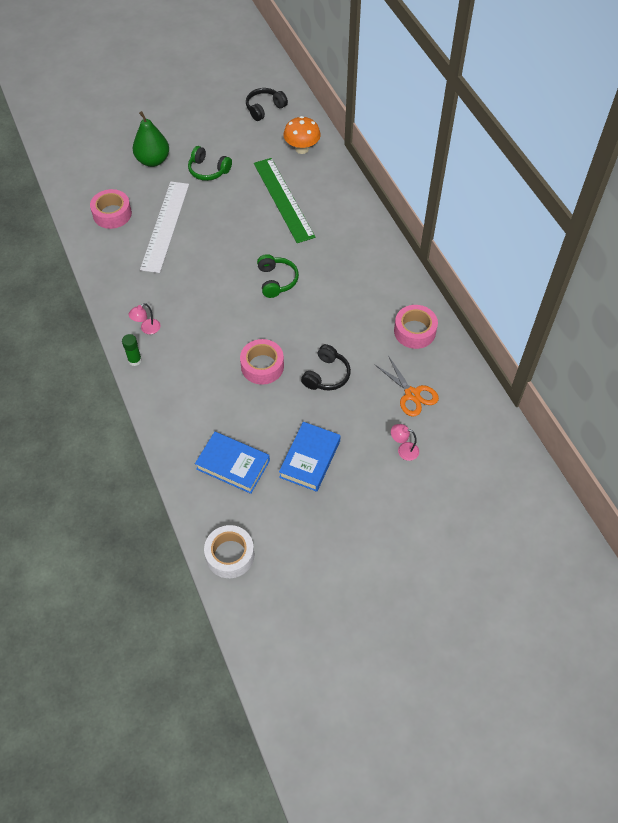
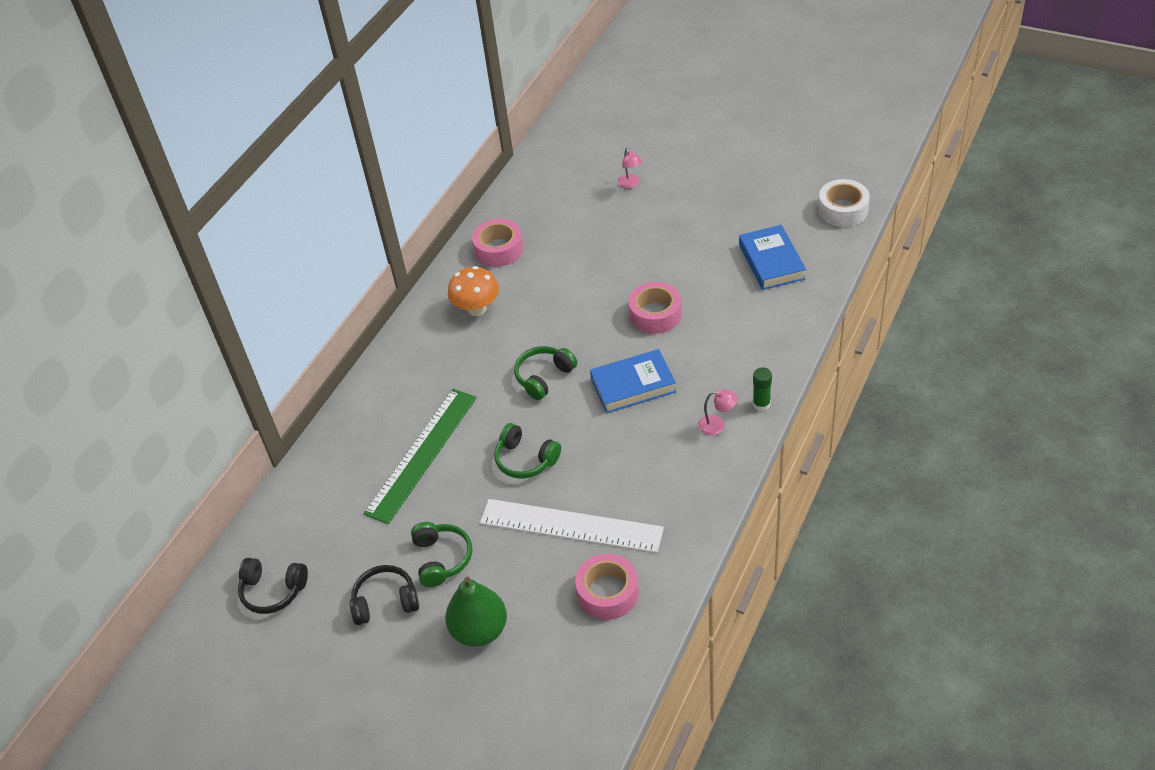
camera: 125 degrees left, 10 degrees down
white ruler [140,182,189,273] -> white ruler turned 45 degrees clockwise [480,499,664,553]
blue book [279,422,341,492] -> blue book moved to [590,349,676,414]
orange mushroom [284,116,321,154] -> orange mushroom moved to [448,266,499,316]
black headphones [301,344,351,391] -> black headphones moved to [350,565,419,625]
orange scissors [374,357,439,417] -> none
none -> green headphones [494,423,561,479]

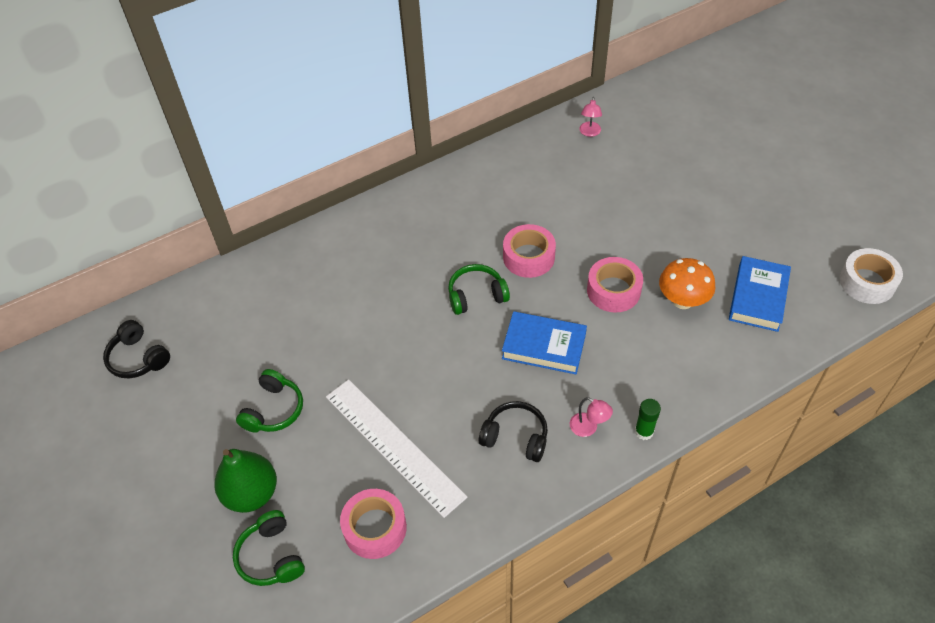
camera: 30 degrees right, 5 degrees up
black headphones [350,565,419,625] -> black headphones moved to [479,401,548,462]
green ruler [363,389,477,524] -> none
orange mushroom [448,266,499,316] -> orange mushroom moved to [659,258,716,309]
pink tape [472,219,523,267] -> pink tape moved to [503,224,556,278]
green headphones [494,423,561,479] -> green headphones moved to [233,510,305,586]
pink lamp [618,148,643,188] -> pink lamp moved to [579,97,602,137]

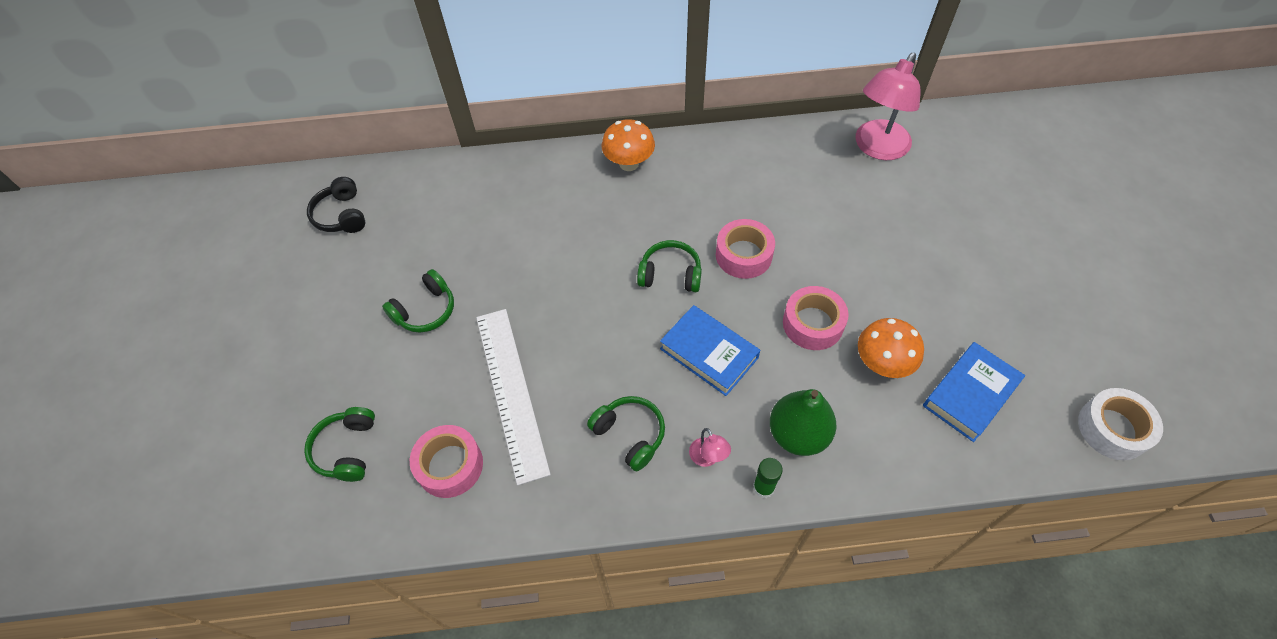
camera: 25 degrees right, 5 degrees up
green pear [214,449,277,513] -> green pear moved to [770,389,837,456]
black headphones [479,401,548,462] -> green headphones [587,396,665,471]
pink lamp [579,97,602,137] -> pink lamp [856,53,921,160], size x2.30
none -> orange mushroom [602,119,655,171]

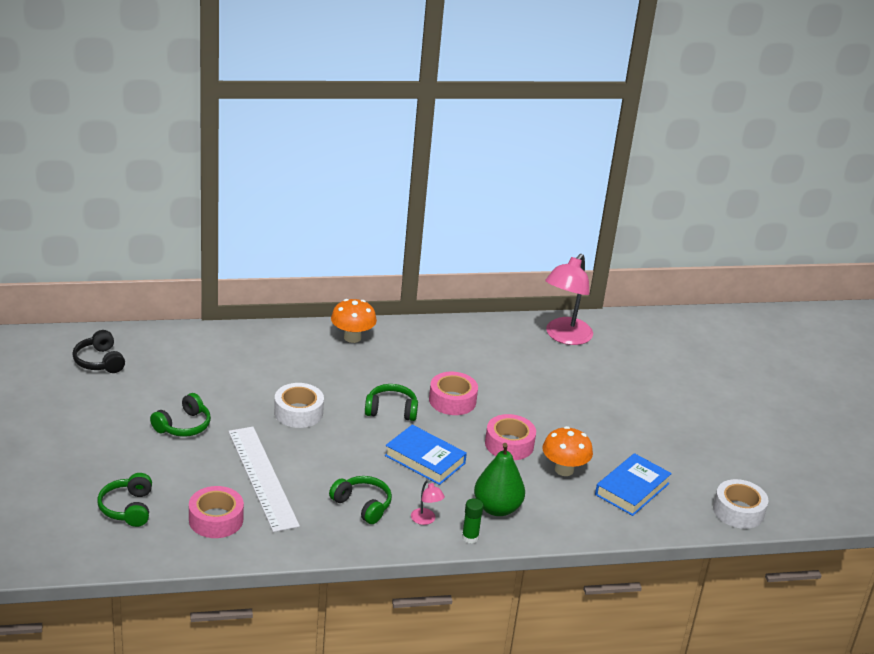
camera: 10 degrees left, 25 degrees down
none -> white tape [274,383,324,428]

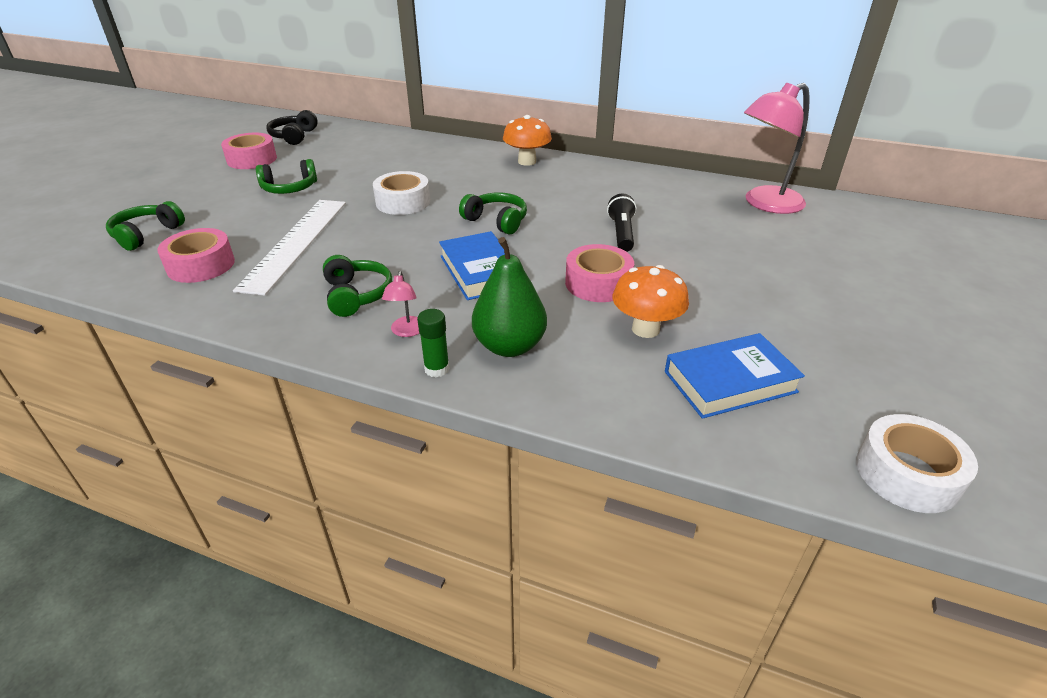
camera: 35 degrees right, 5 degrees up
pink tape [429,372,478,415] -> pink tape moved to [221,133,277,169]
none -> black flashlight [607,193,636,252]

